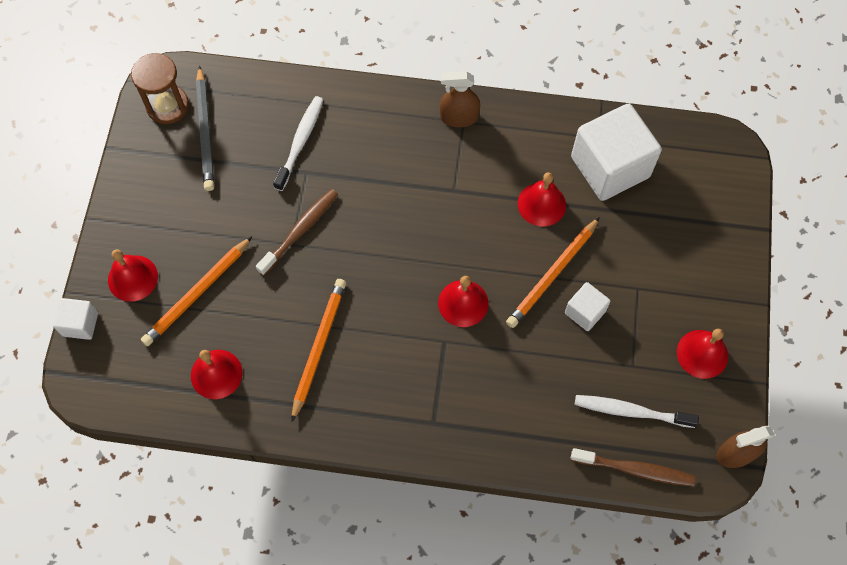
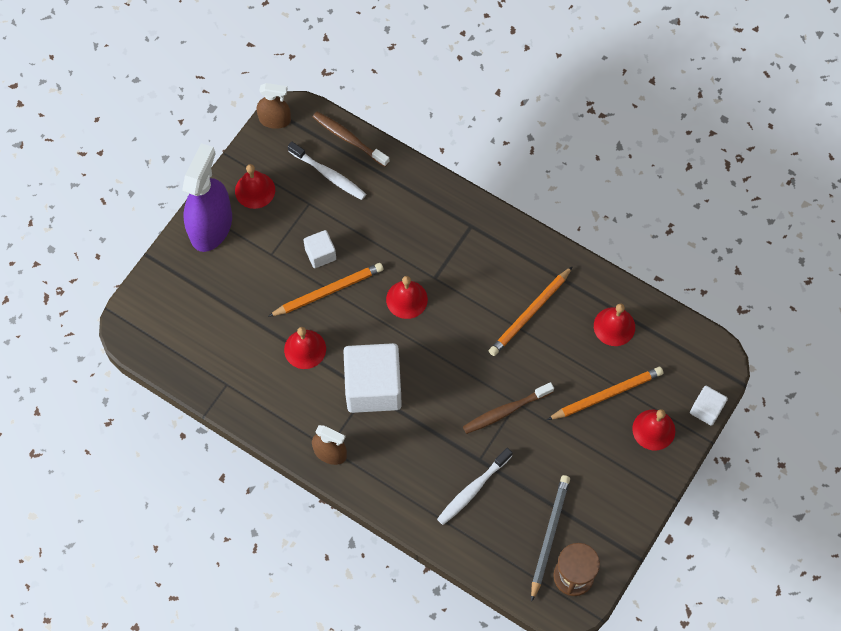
camera: 155 degrees left, 0 degrees up
white cube [571,104,662,201] -> white cube moved to [343,343,402,413]
none -> purple spray bottle [182,143,232,252]

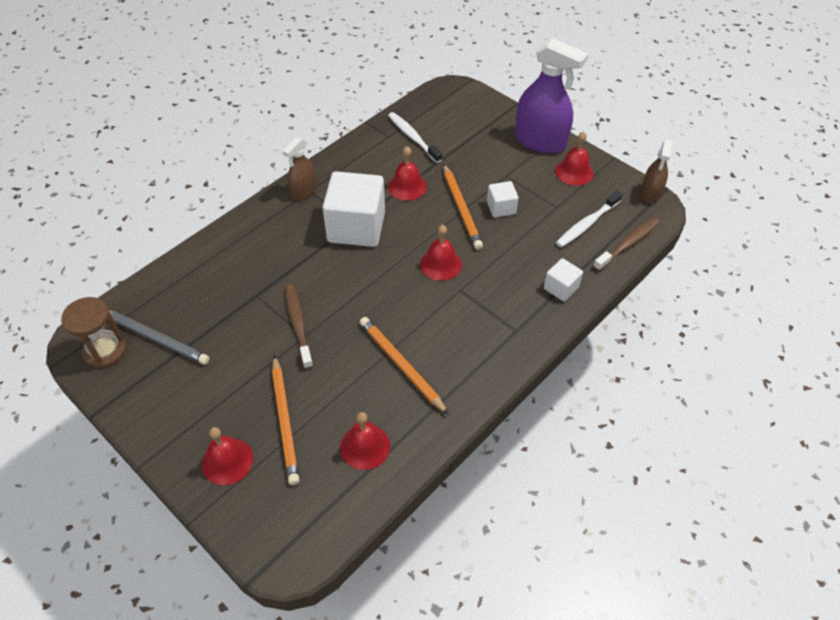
camera: 100 degrees right, 15 degrees down
white toothbrush [437,448,513,525] -> white toothbrush moved to [388,112,442,163]
white cube [690,386,728,426] -> white cube moved to [544,258,583,302]

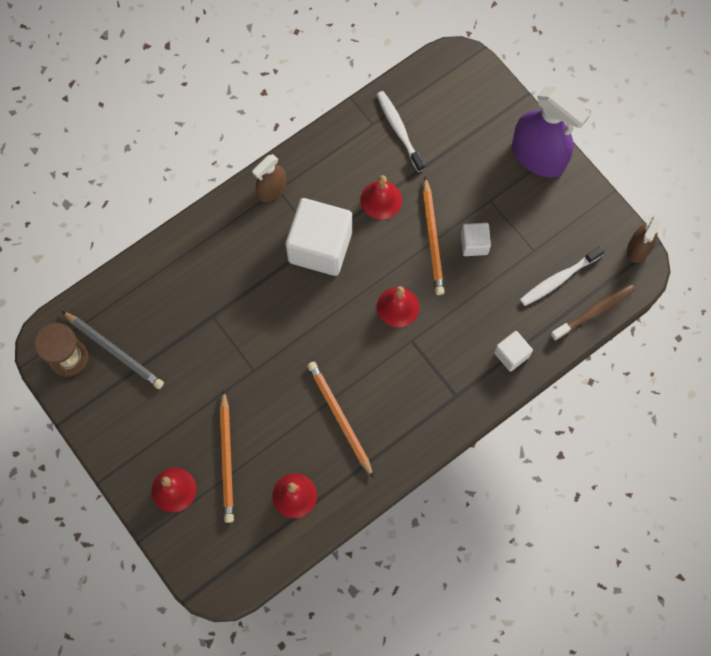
camera: 10 degrees right, 20 degrees up
brown toothbrush [285,284,313,369] -> none
red bell [555,131,594,186] -> none

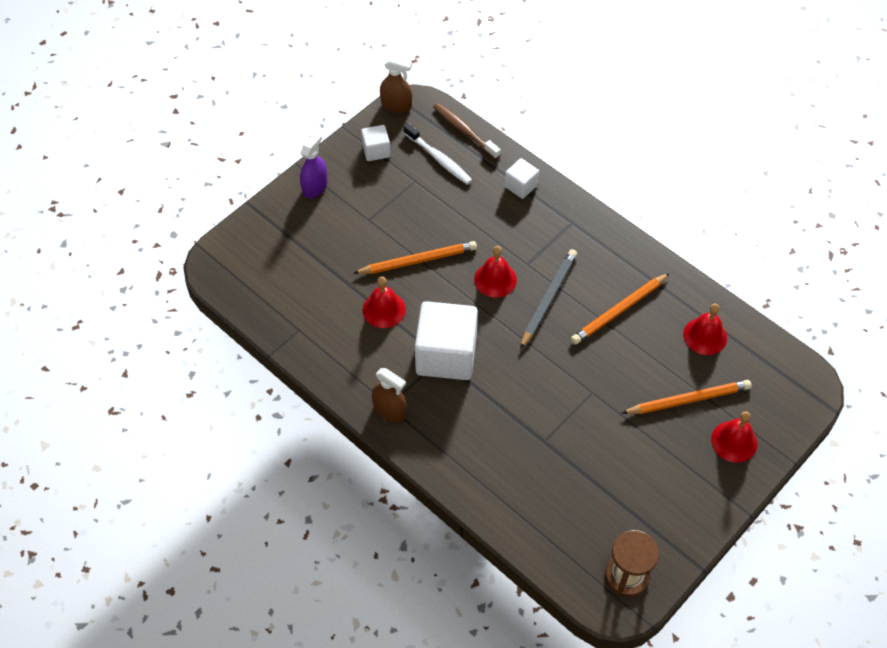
camera: 100 degrees left, 15 degrees down
grey pencil [62,311,164,389] -> grey pencil moved to [520,249,577,349]
white toothbrush [376,91,425,172] -> none
white cube [461,223,491,256] -> white cube moved to [361,125,390,161]
purple spray bottle [512,86,590,178] -> purple spray bottle [300,132,328,198], size x0.55

